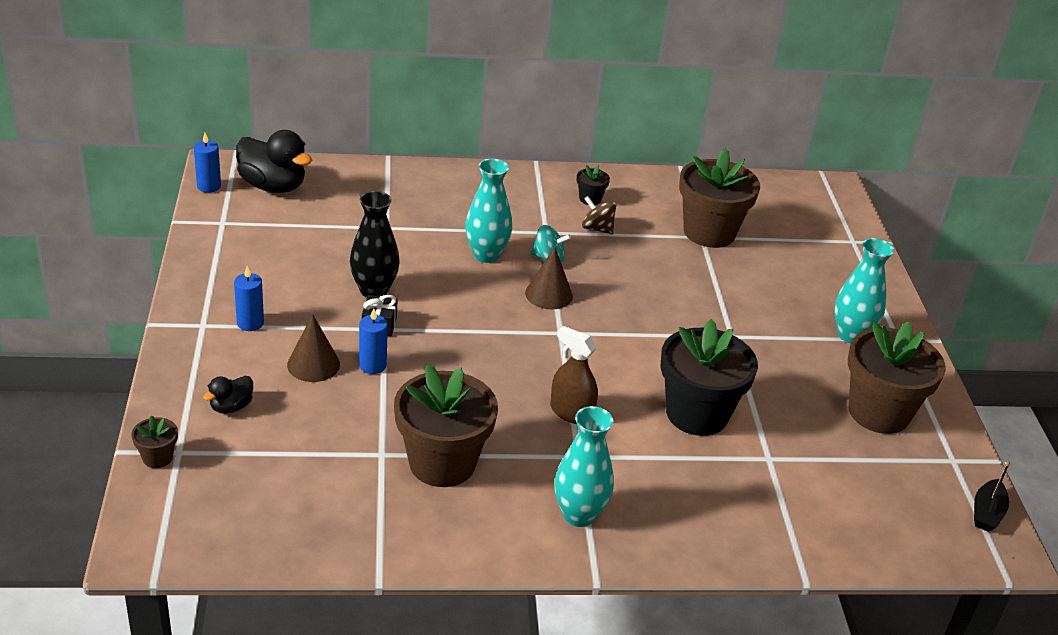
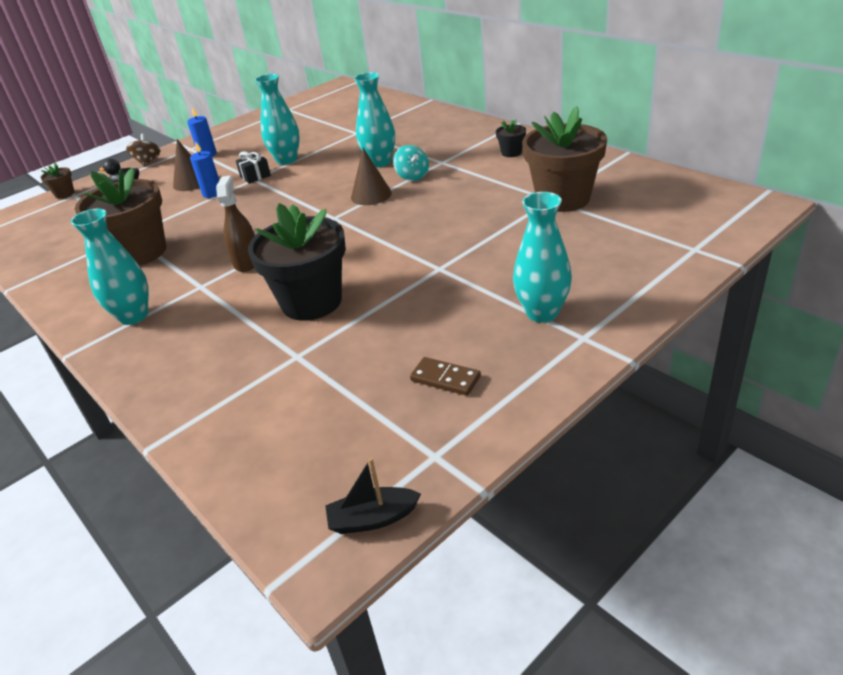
camera: 60 degrees right, 0 degrees up
blue candle [194,133,221,193] -> none
black duck [236,130,312,193] -> none
black vase [350,191,400,298] -> turquoise vase [255,74,300,165]
brown spinning top [582,196,616,234] -> brown spinning top moved to [126,134,161,167]
brown flower pot [848,322,946,434] -> brown domino [410,357,481,396]

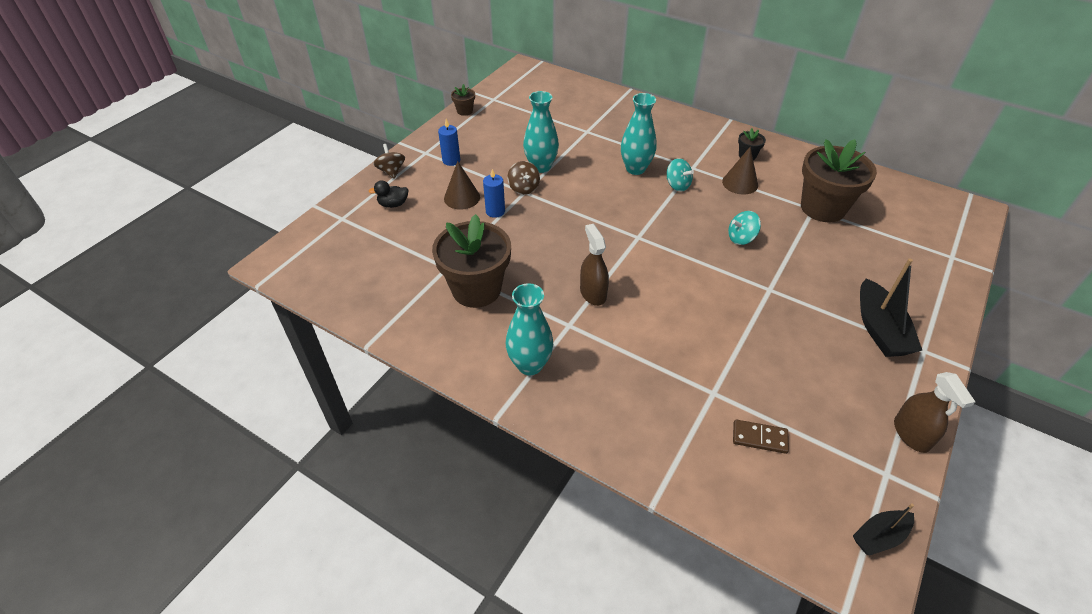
camera: 20 degrees left, 10 degrees up
brown flower pot [40,162,74,199] -> brown flower pot moved to [451,84,475,116]
black gift [236,151,271,184] -> brown spinning top [507,161,540,195]
black flower pot [248,203,346,321] -> none
brown cone [351,148,392,205] -> brown cone moved to [722,147,758,195]
brown domino [410,357,481,396] -> brown domino moved to [733,419,789,454]
turquoise vase [513,192,572,323] -> black boat [860,258,922,357]
none -> turquoise spinning top [728,211,761,245]
none -> brown spray bottle [894,372,975,453]

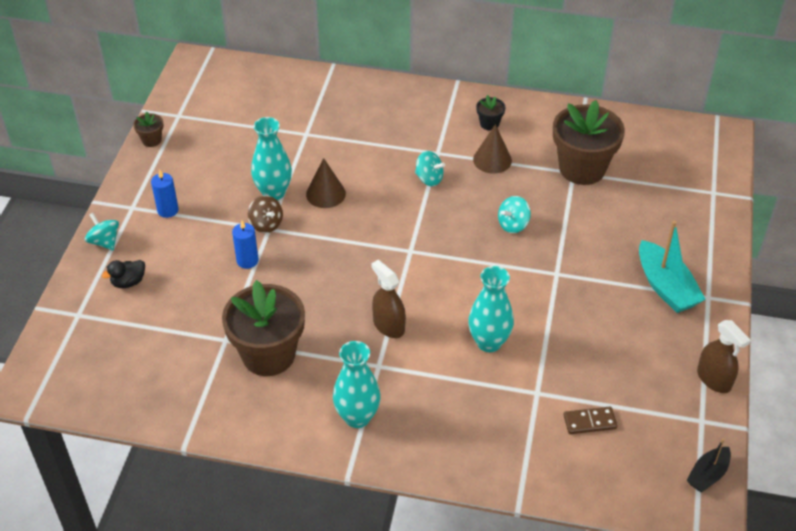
camera: 20 degrees left, 0 degrees up
brown spinning top [373,144,405,179] -> turquoise spinning top [85,213,119,250]
brown cone [444,161,480,210] -> brown cone moved to [306,158,346,208]
turquoise vase [621,93,656,175] -> turquoise vase moved to [468,266,514,352]
black boat [860,258,922,357] -> turquoise boat [639,221,706,313]

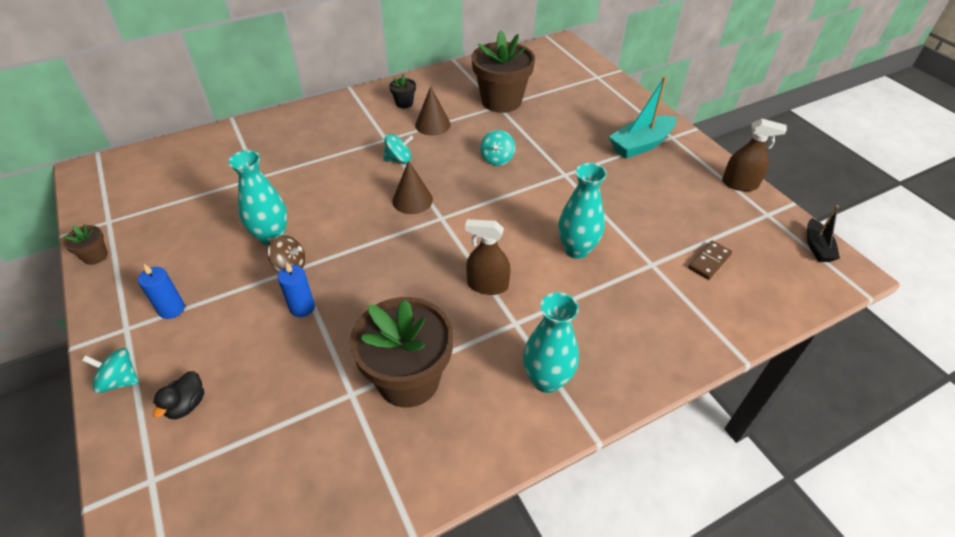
camera: 40 degrees left, 0 degrees up
brown cone [306,158,346,208] -> brown cone moved to [392,160,433,214]
turquoise boat [639,221,706,313] -> turquoise boat turned 120 degrees clockwise [609,76,677,159]

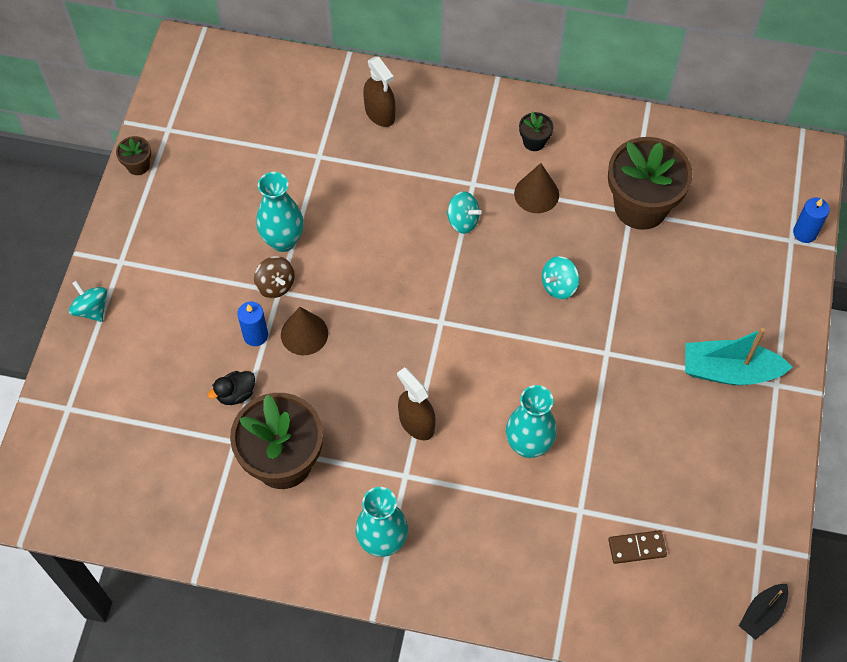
camera: 40 degrees right, 15 degrees up
blue candle [138,264,185,319] -> blue candle moved to [793,197,830,243]
black duck [153,371,204,419] -> black duck moved to [207,371,255,405]
brown cone [392,160,433,214] -> brown cone moved to [281,307,328,356]
brown spray bottle [722,118,787,191] -> brown spray bottle moved to [363,56,395,127]

